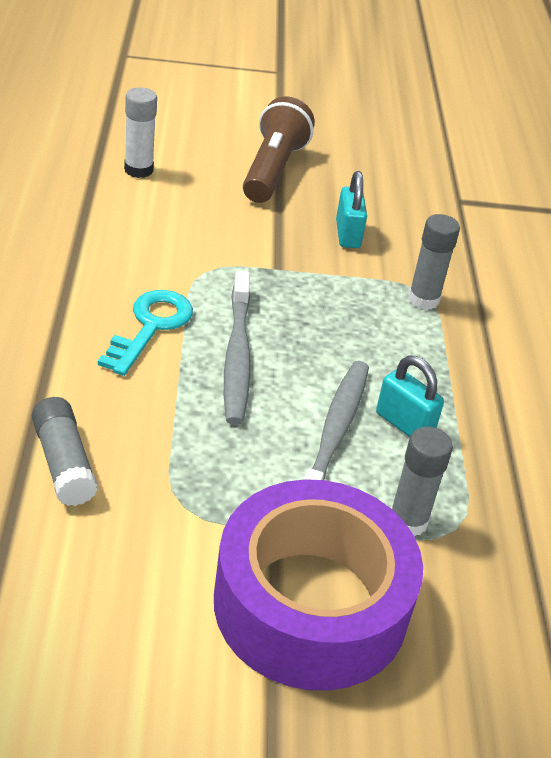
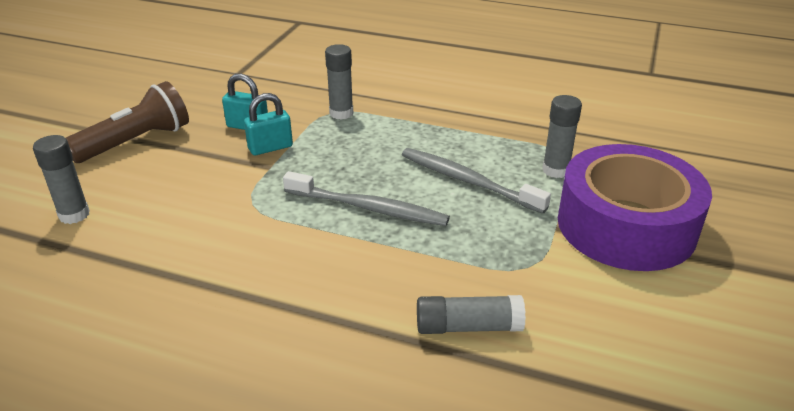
camera: 65 degrees left, 5 degrees down
turquoise key [98,290,193,376] -> none
white glue stick [124,87,157,178] -> grey glue stick [33,135,90,224]
brown flashlight [243,96,315,203] -> brown flashlight turned 105 degrees clockwise [66,81,189,163]
turquoise padlock [376,356,444,437] -> turquoise padlock moved to [244,93,293,155]

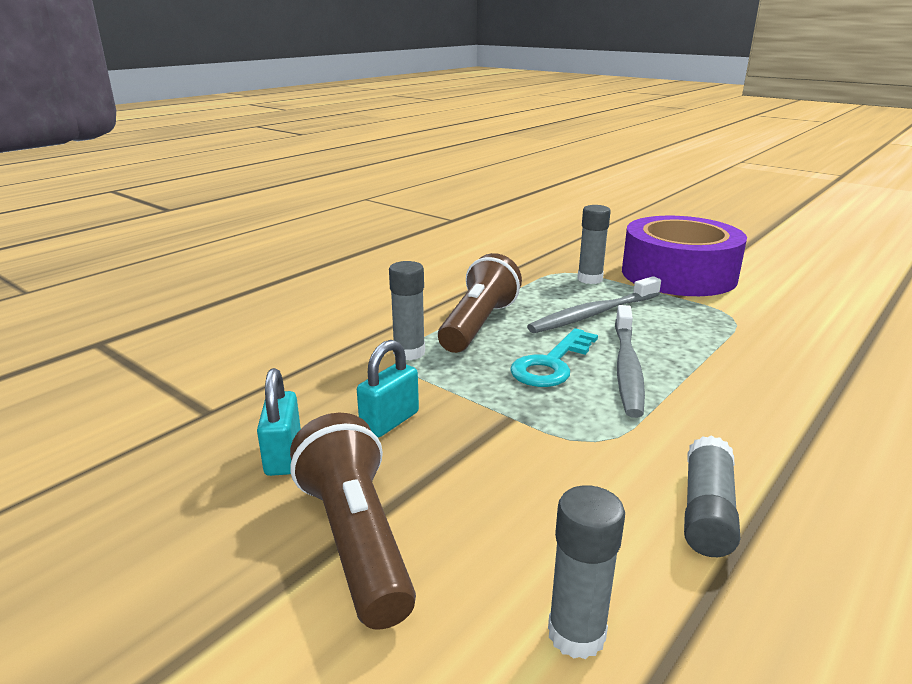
camera: 70 degrees left, 10 degrees down
turquoise padlock [244,93,293,155] -> turquoise padlock moved to [257,368,301,476]
grey toothbrush [283,171,450,226] -> grey toothbrush turned 150 degrees clockwise [615,305,645,418]
grey glue stick [417,295,526,334] -> grey glue stick moved to [684,436,741,557]
none -> brown flashlight [438,253,522,353]
none -> turquoise key [510,328,598,387]

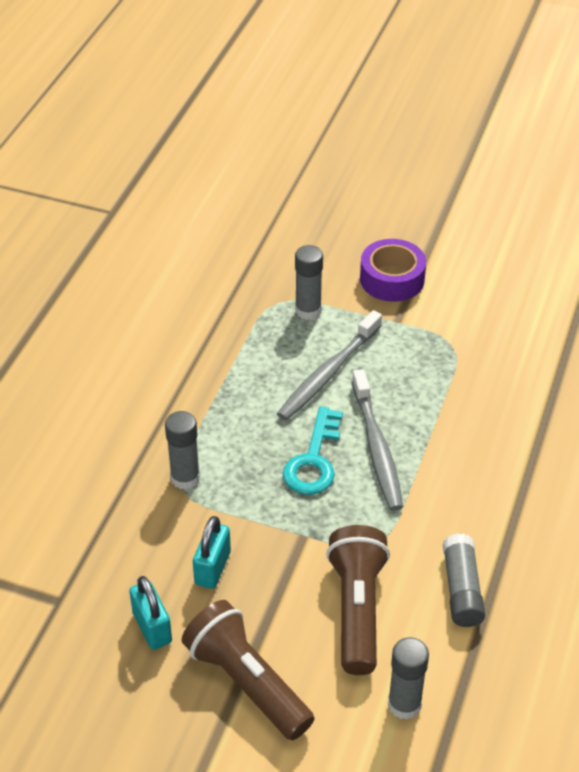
camera: 20 degrees left, 20 degrees up
brown flashlight [438,253,522,353] -> brown flashlight moved to [326,525,390,675]
purple tape [622,216,747,296] -> purple tape [360,239,426,302], size x0.56

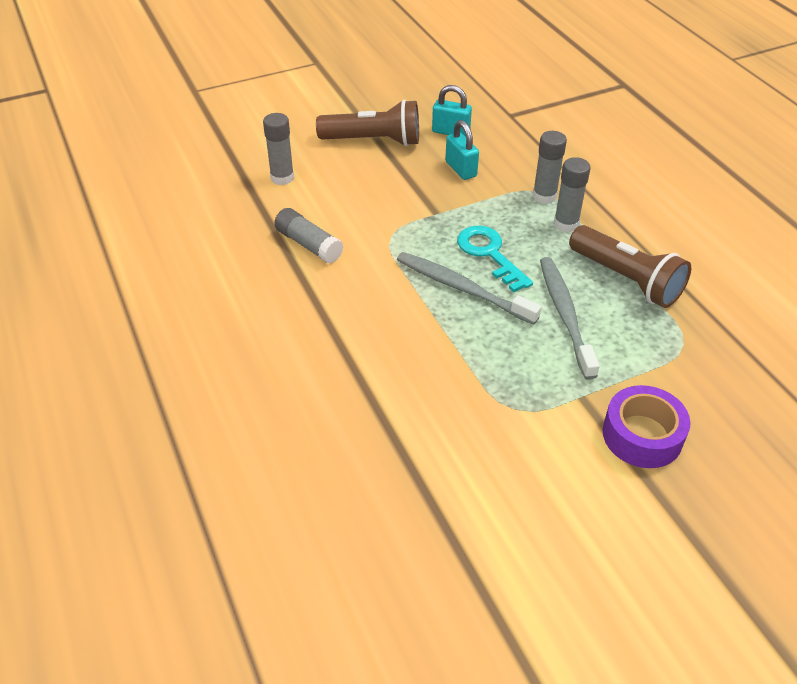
camera: 135 degrees right, 0 degrees up
grey glue stick [295,245,323,320] -> grey glue stick moved to [554,157,590,232]
brown flashlight [326,525,390,675] -> brown flashlight moved to [569,225,691,308]

